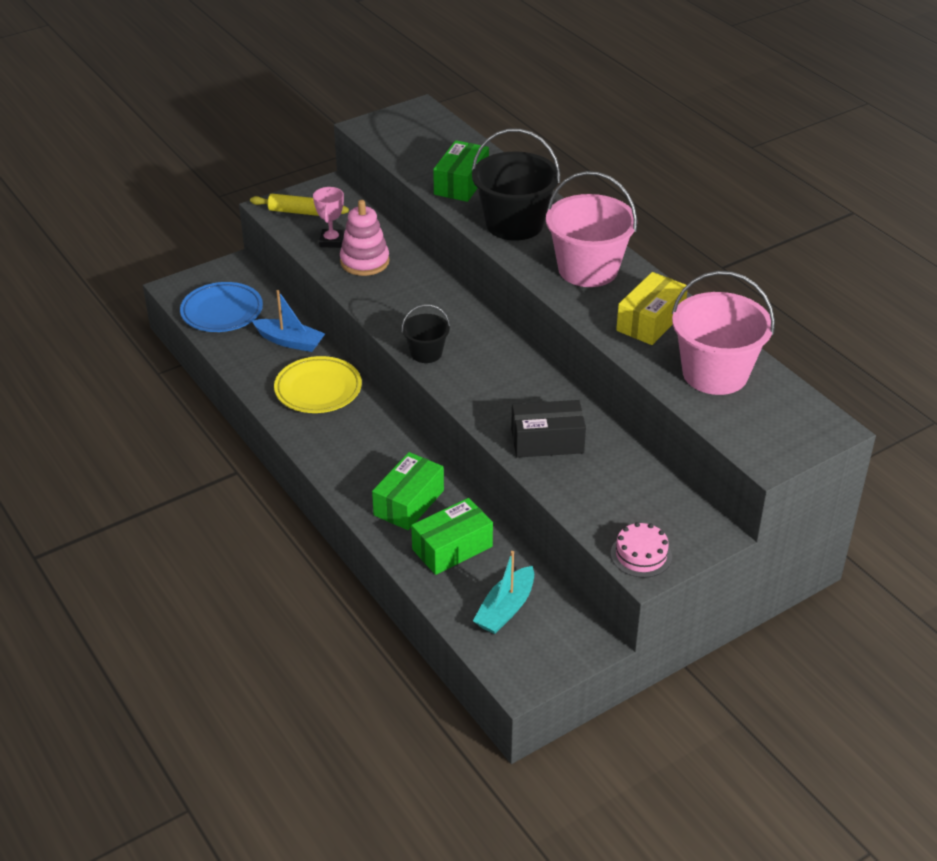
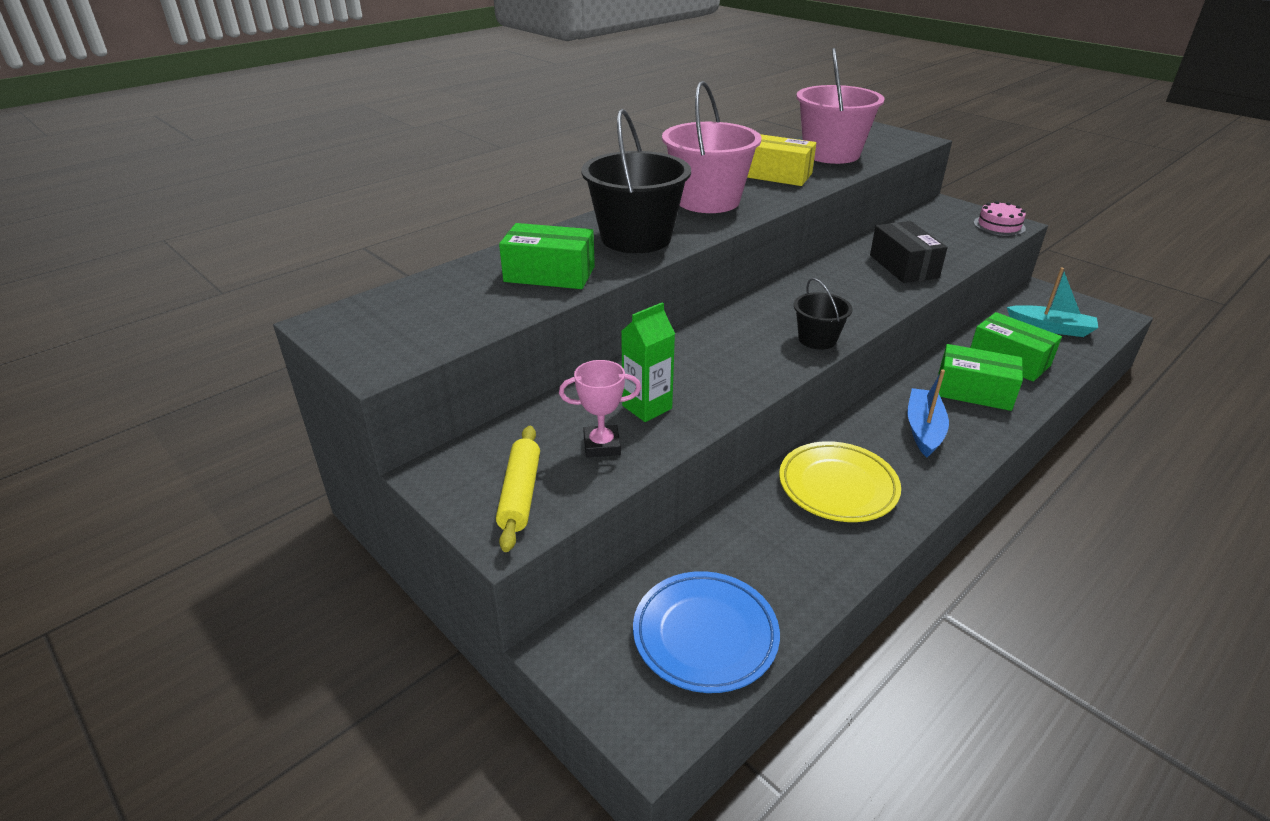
camera: 100 degrees left, 5 degrees down
blue boat [252,290,325,352] -> blue boat moved to [908,369,949,457]
pink stacking toy [340,200,390,276] -> green carton [621,302,675,422]

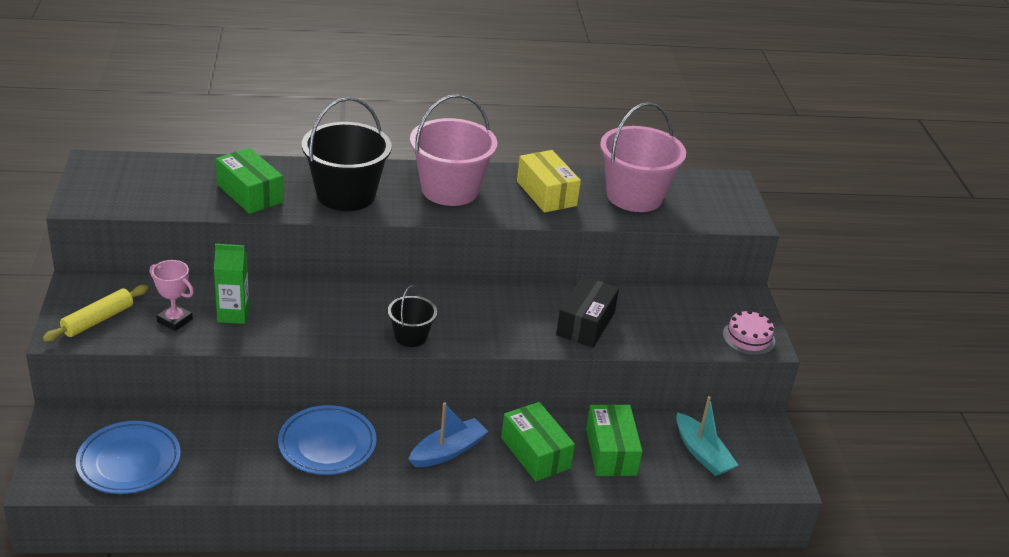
camera: 35 degrees right, 0 degrees up
yellow plate [779,441,901,522] -> blue plate [278,405,376,475]

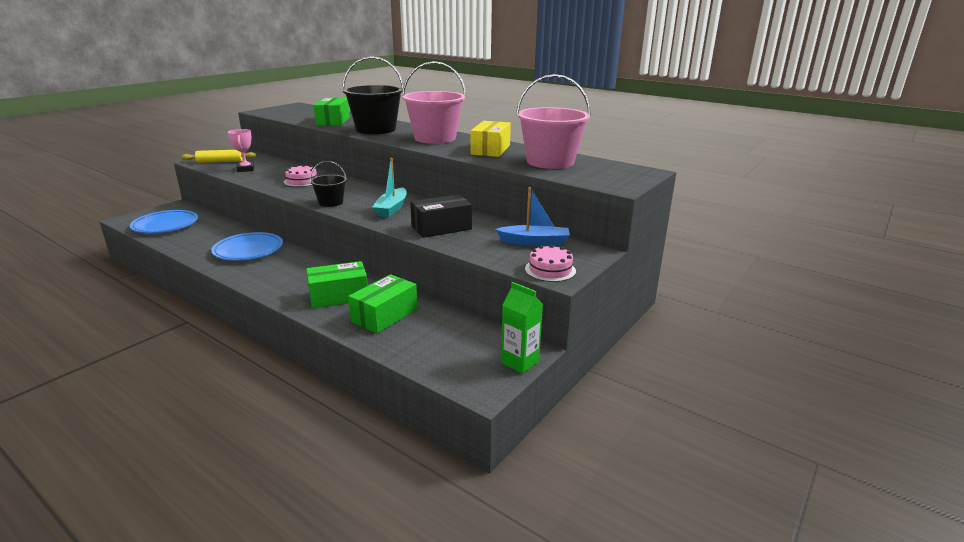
camera: 45 degrees right, 10 degrees down
green carton [214,244,249,324] -> green carton moved to [501,282,543,374]
blue boat [408,402,489,467] -> blue boat moved to [495,187,570,246]
green box [501,402,575,481] -> green box turned 60 degrees clockwise [306,261,368,308]
turquoise boat [676,396,738,476] -> turquoise boat moved to [372,158,407,217]
none -> pink cake [284,164,317,187]

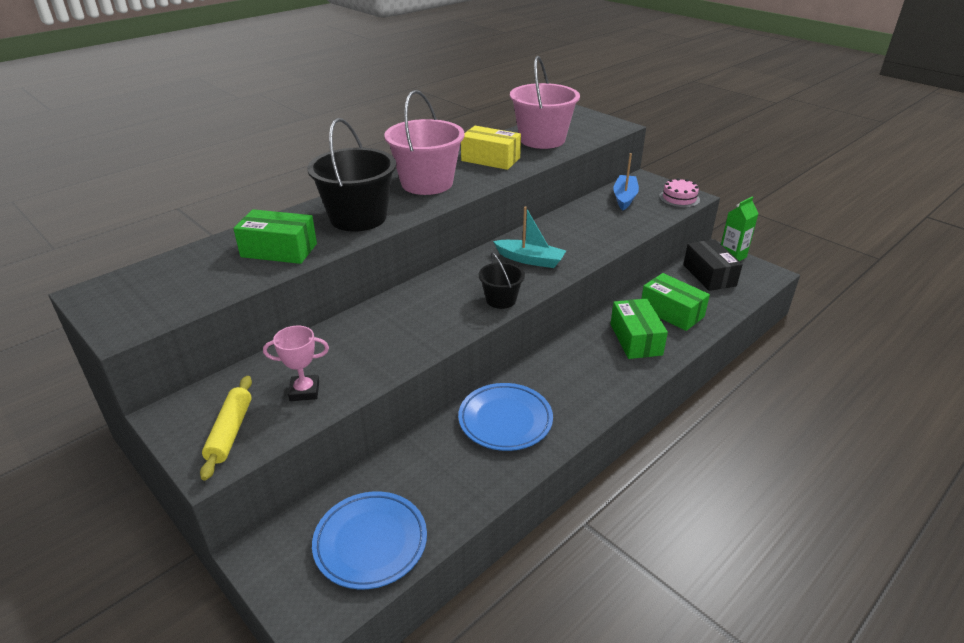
camera: 80 degrees left, 10 degrees up
pink cake [284,164,317,187] -> none
black box [410,194,472,238] -> black box moved to [683,239,743,291]

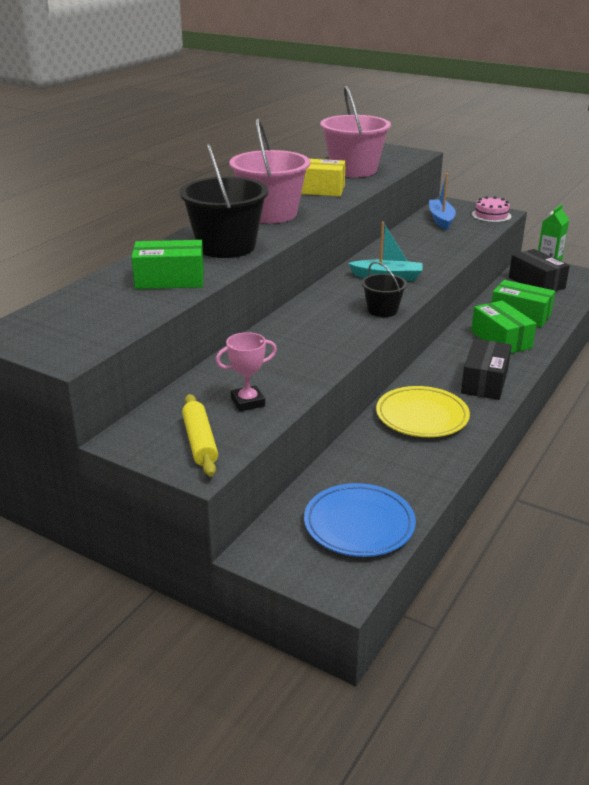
camera: 15 degrees left, 5 degrees down
blue plate [458,383,553,451] -> yellow plate [376,386,470,437]
none -> black box [461,339,512,400]

